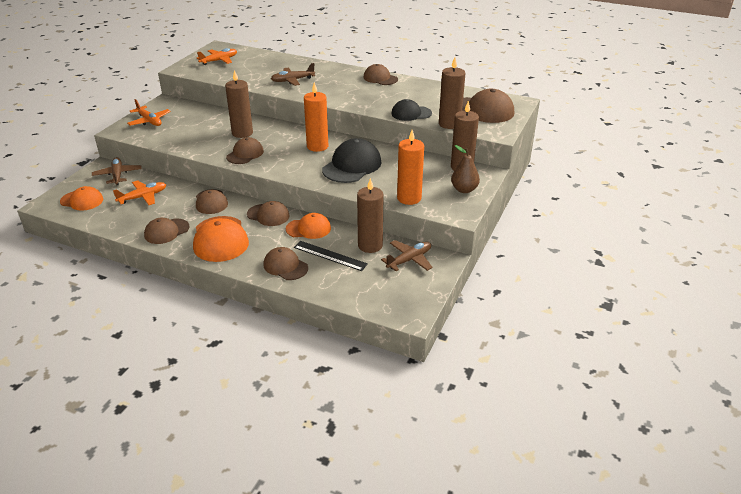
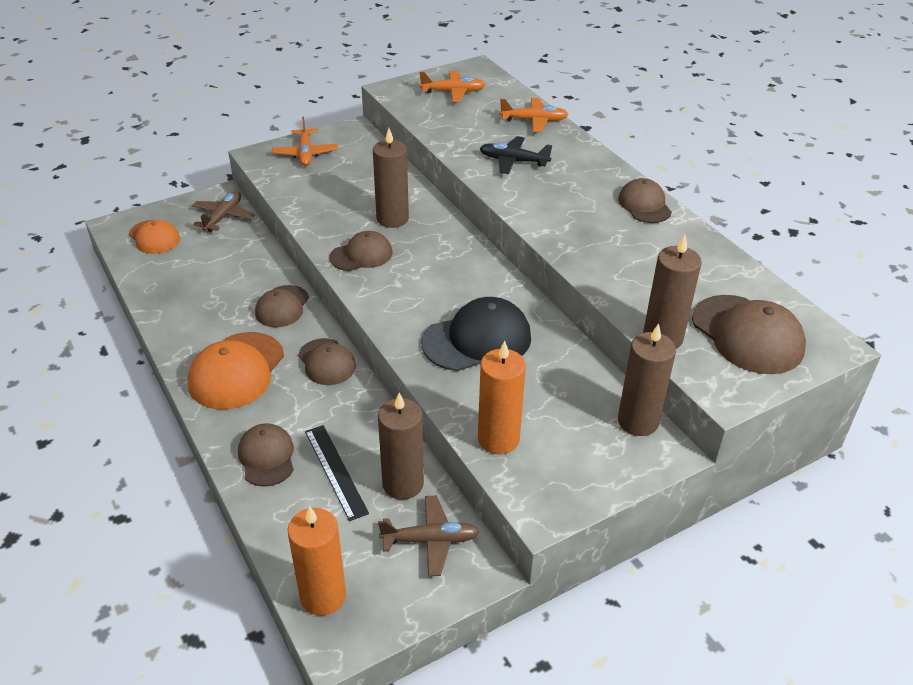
camera: 35 degrees right, 5 degrees up
orange plane [113,180,166,205] -> orange plane moved to [500,98,569,132]
brown cap [144,218,190,244] -> none
brown plane [271,63,316,86] -> black plane [479,136,552,174]
orange cap [286,213,331,239] -> none
orange candle [304,82,328,152] -> orange candle moved to [288,506,346,616]
black cap [391,99,432,121] -> none
brown pear [451,145,480,193] -> none

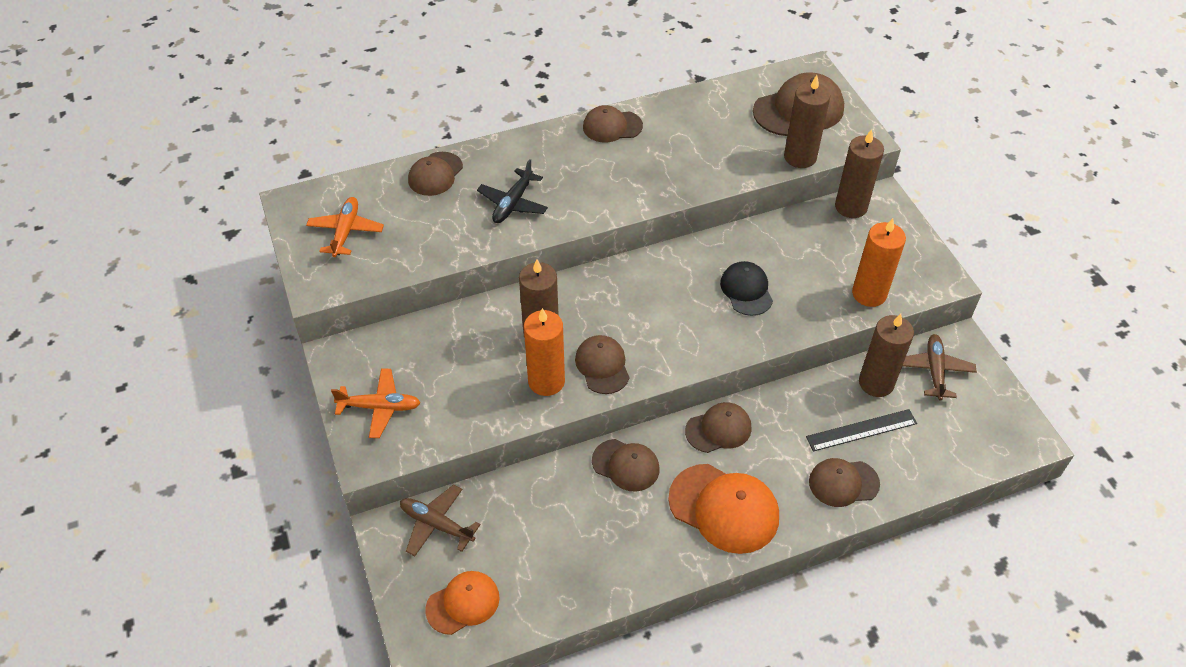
camera: 80 degrees left, 10 degrees up
orange candle [288,506,346,616] -> orange candle moved to [524,308,565,396]
black cap [421,297,531,371] -> black cap [720,261,773,316], size x0.63
orange plane [500,98,569,132] -> brown cap [408,152,463,196]

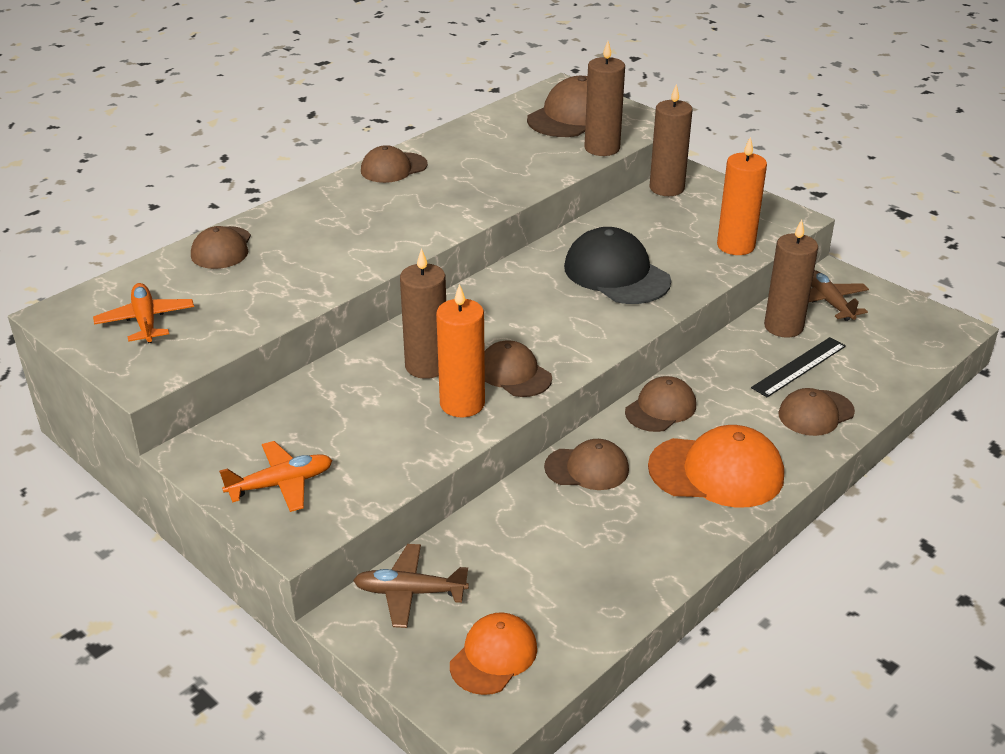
camera: 25 degrees left, 15 degrees down
black plane [477,159,548,223] -> none
black cap [720,261,773,316] -> black cap [564,227,671,304], size x1.59

